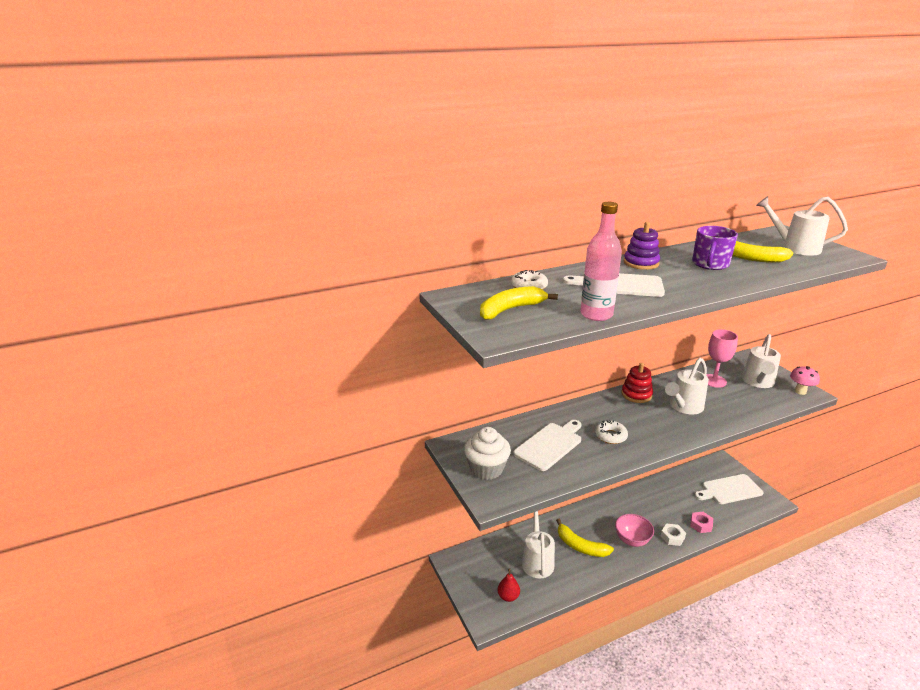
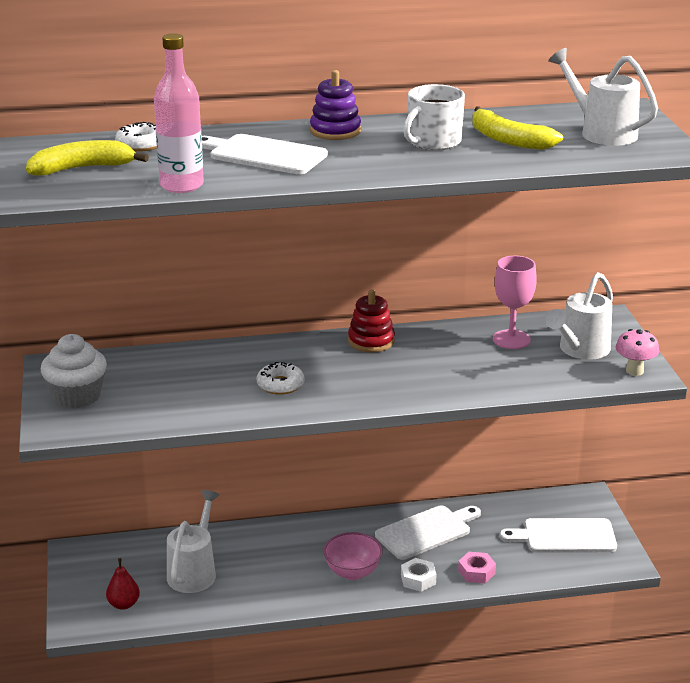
camera: 15 degrees right, 0 degrees up
white cutting board [513,420,581,471] -> white cutting board moved to [375,505,481,560]
yellow banana [556,519,614,557] -> none
white watering can [665,358,709,414] -> none
purple mug [692,226,738,270] -> white mug [403,84,465,150]

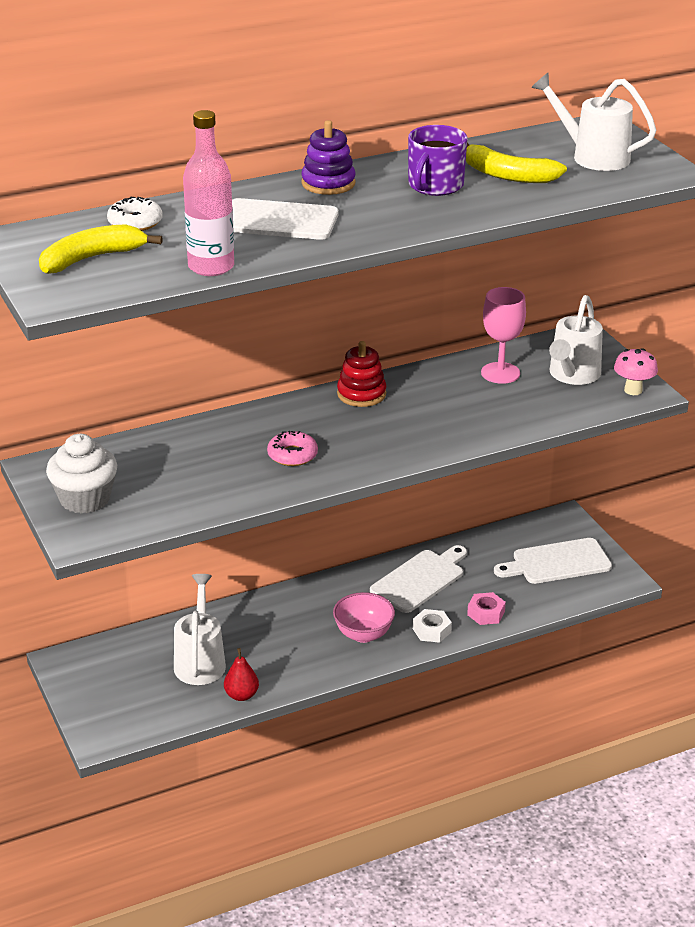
camera: 15 degrees left, 5 degrees up
red pear [106,558,140,610] -> red pear moved to [224,648,259,701]
white donut [256,362,305,395] -> pink donut [267,431,318,466]
white mug [403,84,465,150] -> purple mug [408,125,468,196]

